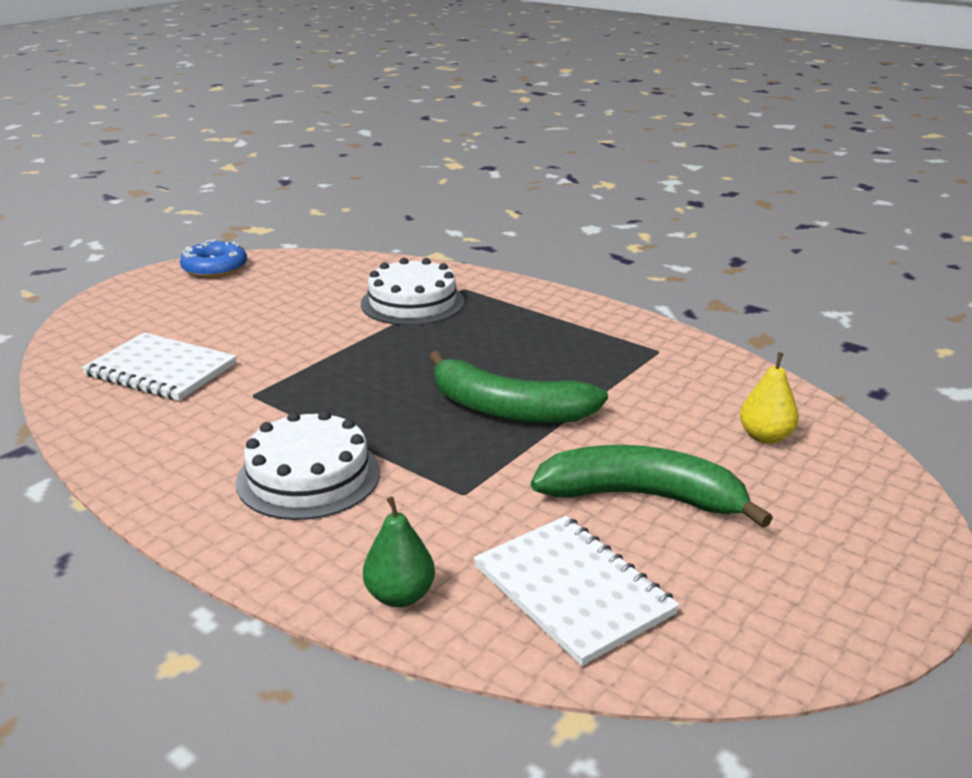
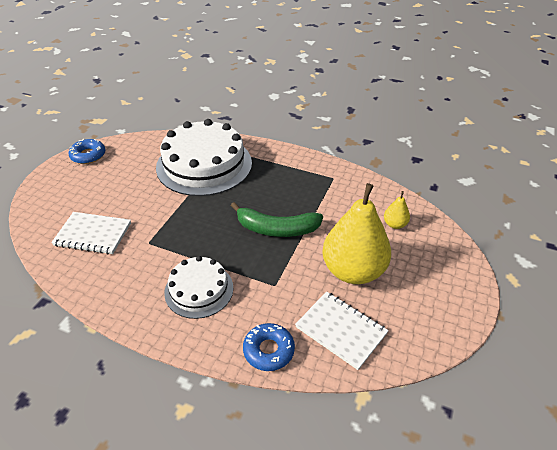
camera: 15 degrees left, 15 degrees up
white cake [361,258,464,325] -> white cake [156,119,252,196], size x1.80
green pear [363,496,435,607] -> blue donut [243,323,295,371]
green banana [531,445,773,528] -> yellow pear [322,183,391,284]

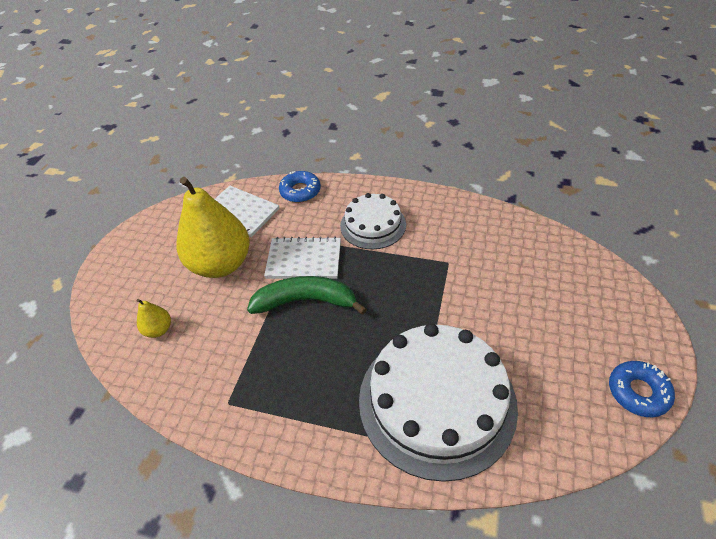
camera: 175 degrees right, 5 degrees up
white notebook [51,212,131,254] -> white notebook moved to [264,237,341,279]

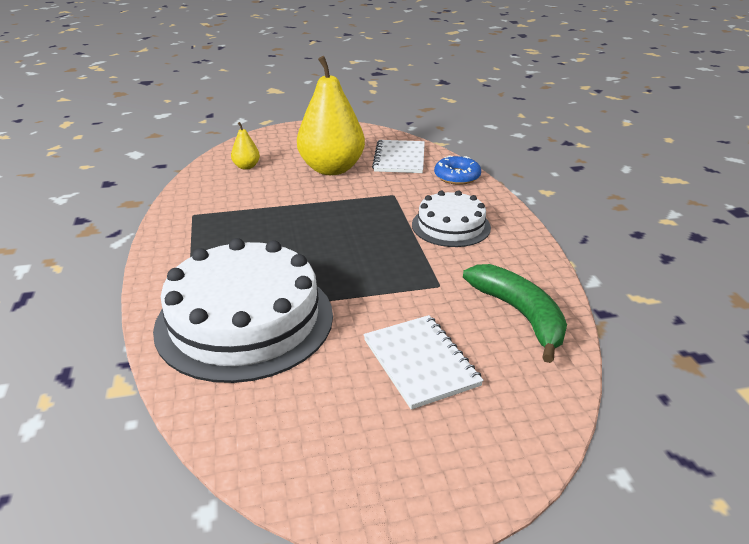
camera: 60 degrees right, 15 degrees down
green banana [247,276,367,315] -> green banana moved to [463,264,567,363]
white notebook [264,237,341,279] -> white notebook moved to [364,315,484,410]
blue donut [609,361,675,417] -> none

